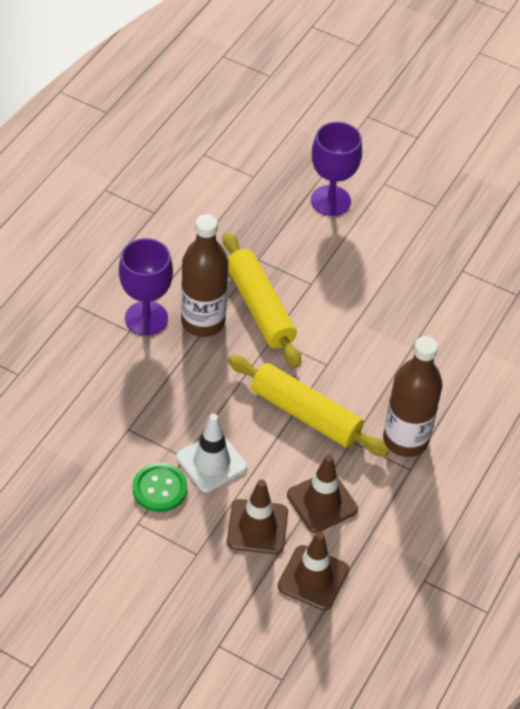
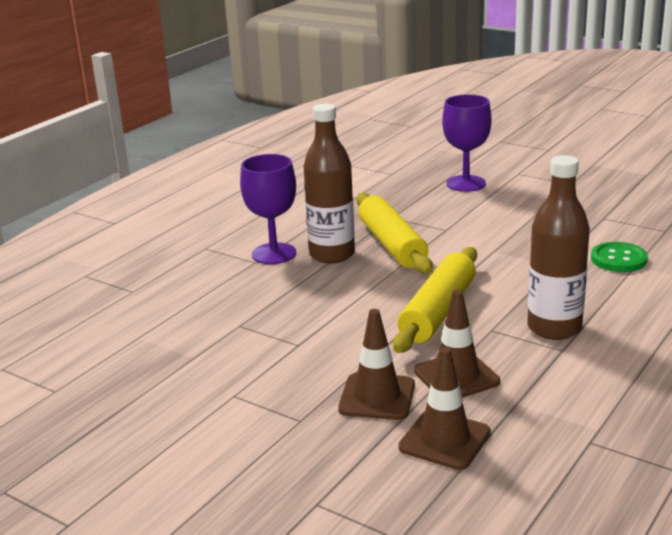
camera: 10 degrees right, 25 degrees down
green button [133,462,187,512] -> green button moved to [591,242,648,272]
white traffic cone [176,413,247,492] -> none
yellow rolling pin [228,355,389,456] -> yellow rolling pin turned 75 degrees clockwise [393,247,477,353]

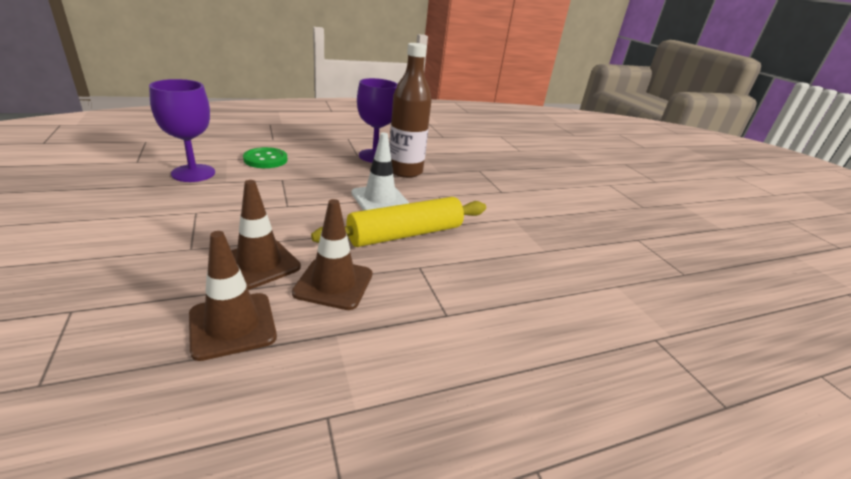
camera: 30 degrees right, 5 degrees up
yellow rolling pin [356,193,433,274] -> none
purple goblet [442,94,492,192] -> purple goblet moved to [149,79,215,182]
brown bottle [527,155,590,340] -> none
green button [591,242,648,272] -> green button moved to [243,147,288,168]
none -> white traffic cone [352,133,409,211]

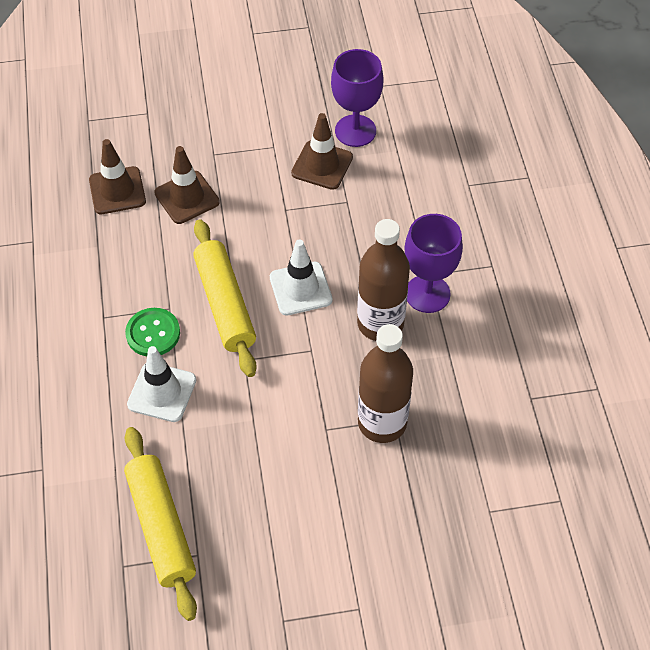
camera: 105 degrees right, 25 degrees up
green button [243,147,288,168] -> green button moved to [125,308,180,356]
brown traffic cone [292,199,372,310] -> brown traffic cone moved to [291,113,353,190]
none -> yellow rolling pin [124,427,197,621]
none -> white traffic cone [127,346,196,422]
none -> brown bottle [358,324,413,443]

